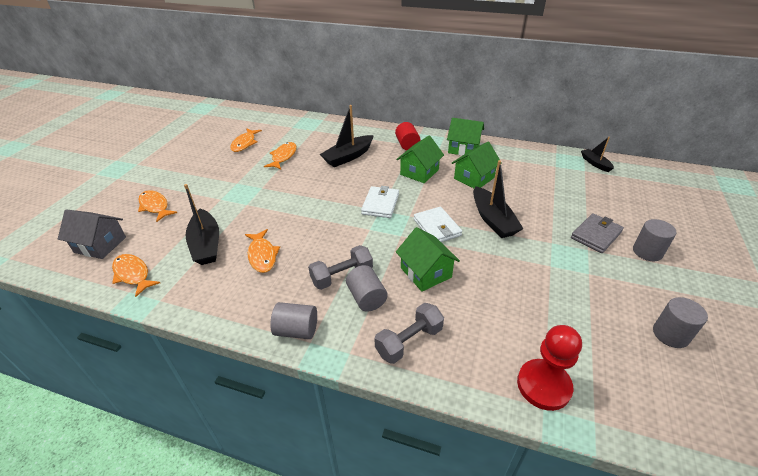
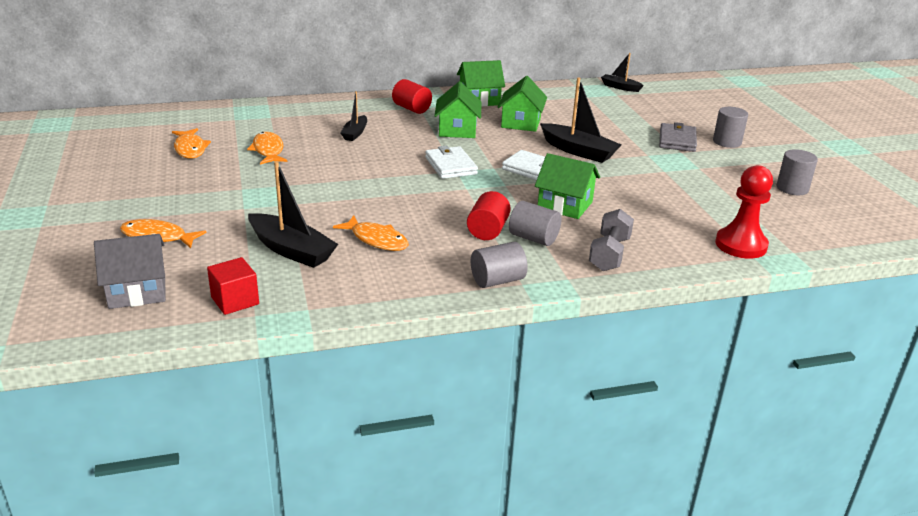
camera: 35 degrees left, 10 degrees down
orange fish [112,254,160,297] -> red cube [207,257,259,315]
grey dumbbell [308,245,373,290] -> red cylinder [467,191,511,240]
black boat [320,105,374,167] -> black boat [341,91,367,141], size x0.58

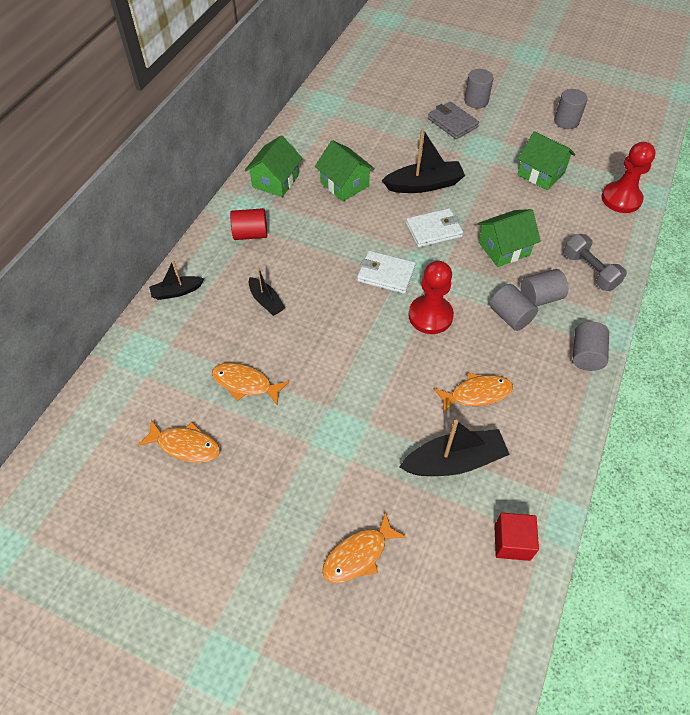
camera: 50 degrees left, 25 degrees up
grey house [94,234,166,309] -> none
green house [435,81,482,138] -> green house moved to [517,131,575,190]
red cylinder [467,191,511,240] -> grey cylinder [490,284,538,331]
black boat [601,53,644,92] -> black boat moved to [149,260,204,300]
none -> red pawn [408,261,454,334]

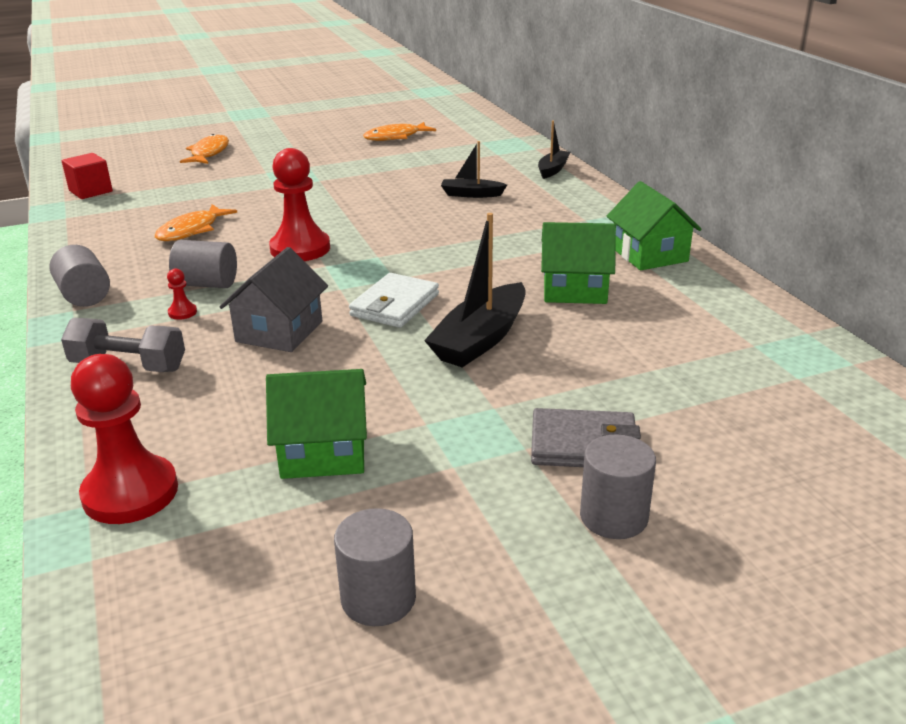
camera: 135 degrees right, 25 degrees down
orange fish [212,363,289,406] -> none
red cylinder [230,208,267,240] -> none
white wallet [357,251,416,294] -> none
black boat [399,420,510,476] -> none
green house [477,209,541,267] -> grey house [219,247,328,352]
grey cylinder [520,269,568,306] -> red pawn [167,269,197,320]

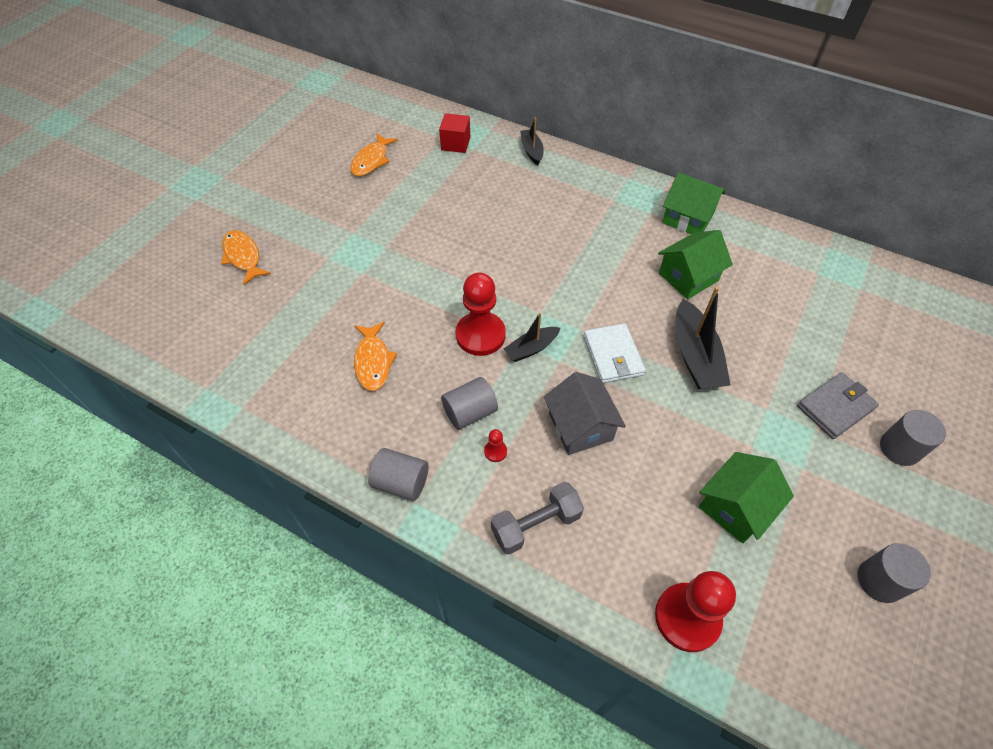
camera: 40 degrees left, 25 degrees up
red cube [62,153,113,199] -> red cube moved to [439,113,470,153]
black boat [441,141,507,198] -> black boat moved to [504,312,560,362]

